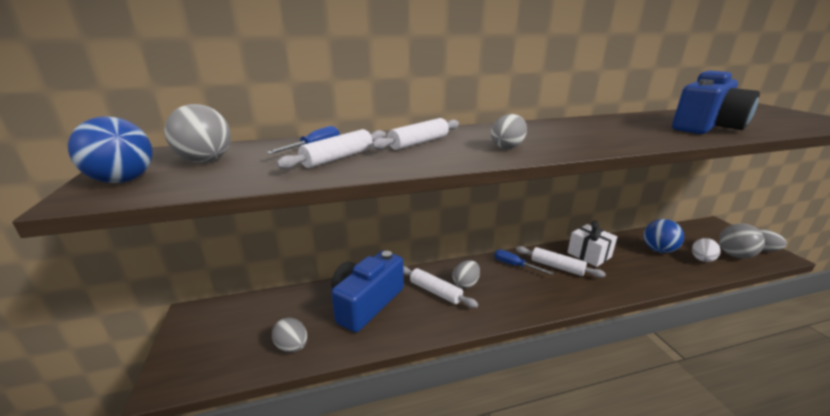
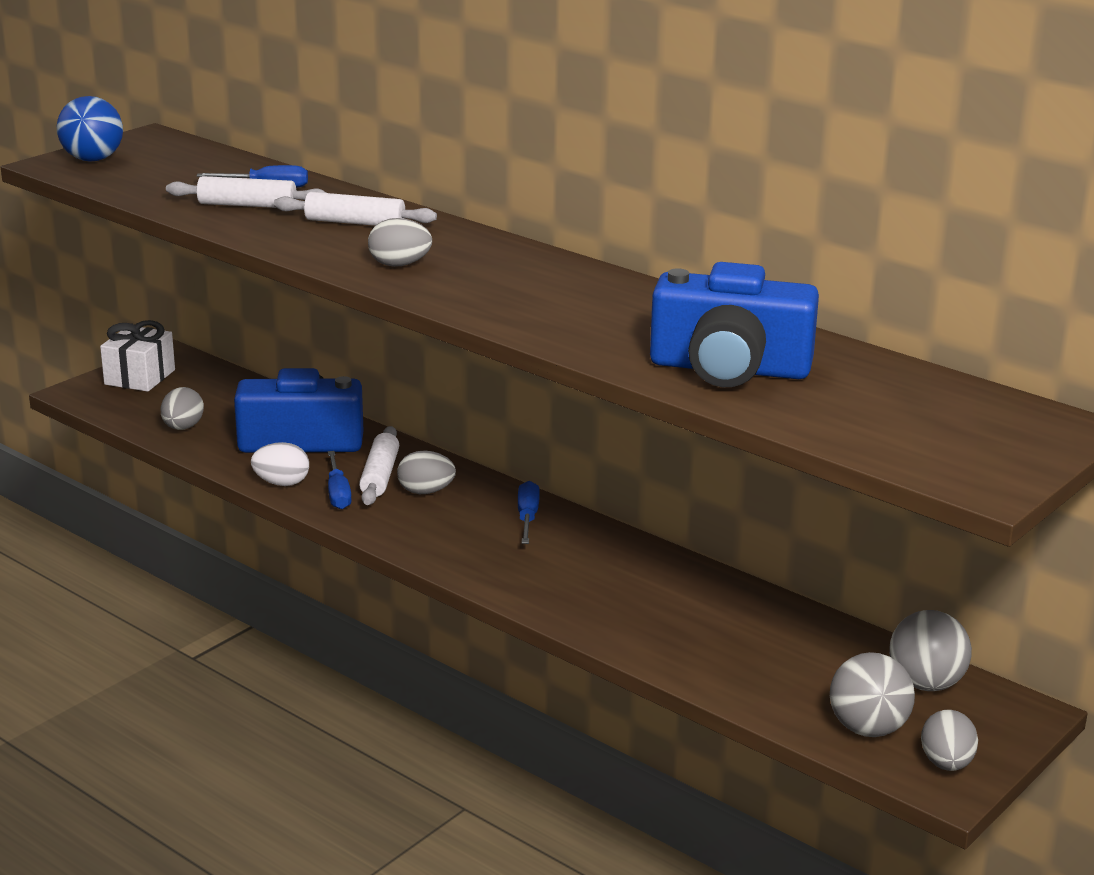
camera: 55 degrees right, 0 degrees up
grey ball [164,104,231,163] -> grey ball moved to [889,610,972,691]
white rolling pin [516,246,606,278] -> none
white gift [567,221,617,267] -> white gift moved to [100,320,175,392]
blue ball [644,219,684,253] -> none
white egg [692,238,721,262] -> white egg moved to [251,442,309,486]
none -> blue screwdriver [328,451,352,509]

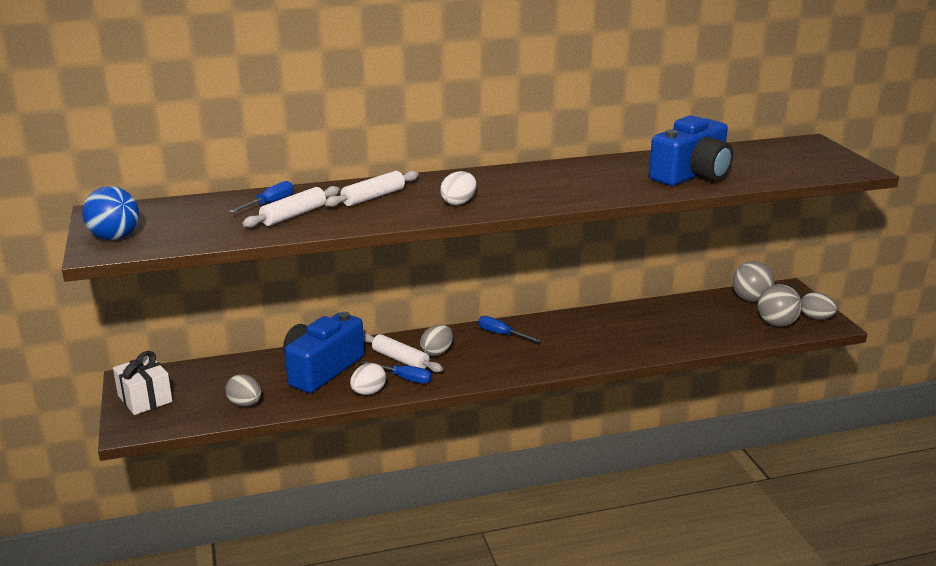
camera: 55 degrees left, 0 degrees up
grey egg [368,218,432,267] -> white egg [440,171,477,205]

